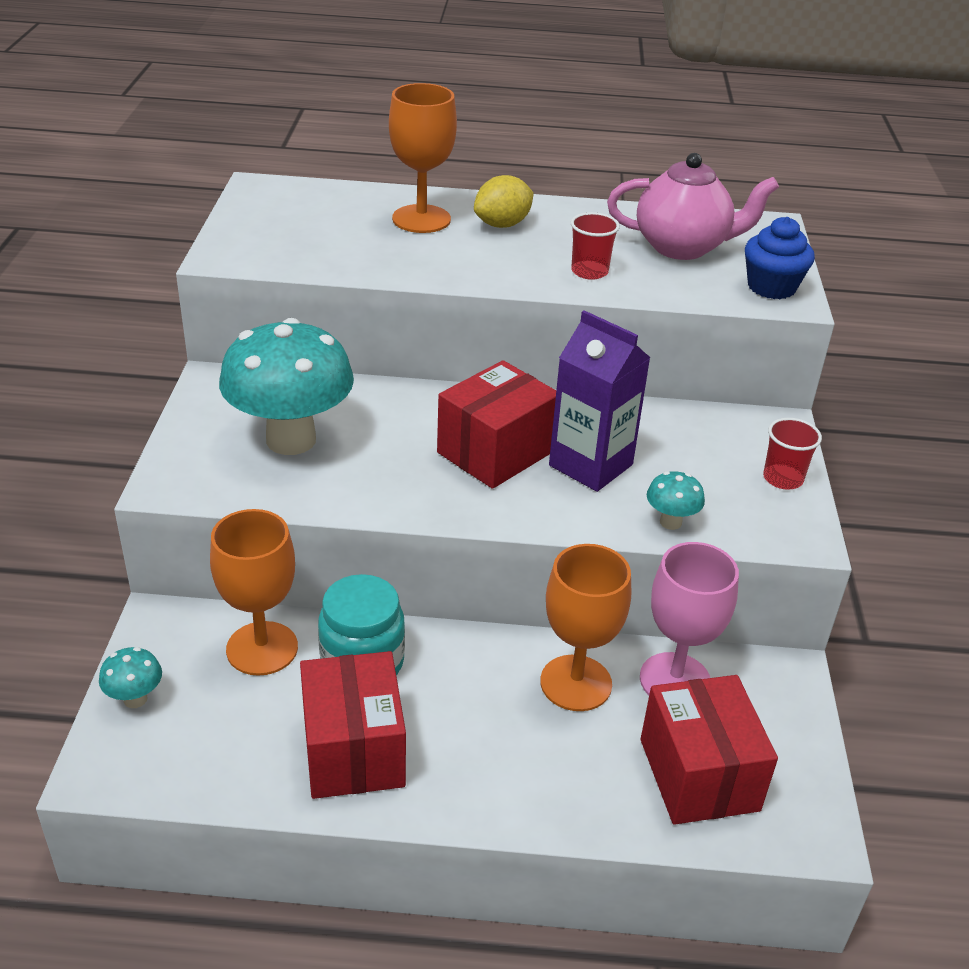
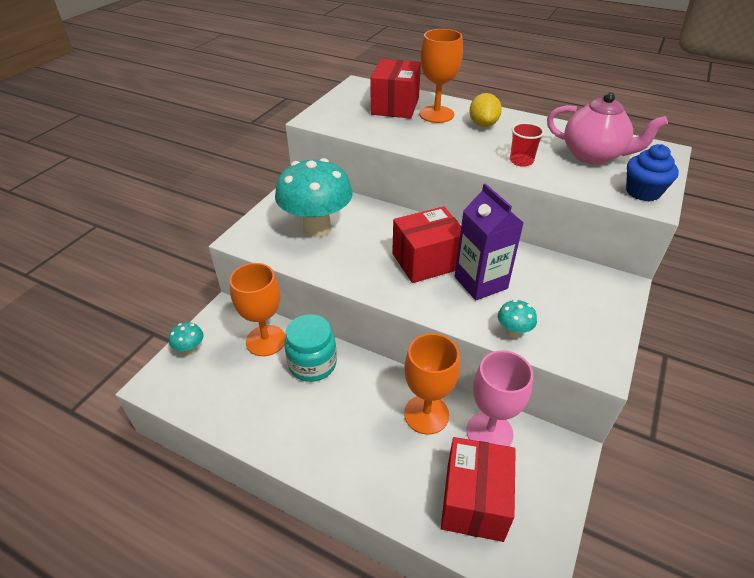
camera: 25 degrees right, 5 degrees up
red box [300,651,406,799] -> red box moved to [370,59,421,119]
yellow lemon [474,175,534,228] -> yellow lemon turned 75 degrees counterclockwise [469,93,502,127]
red cup [763,418,822,489] -> none

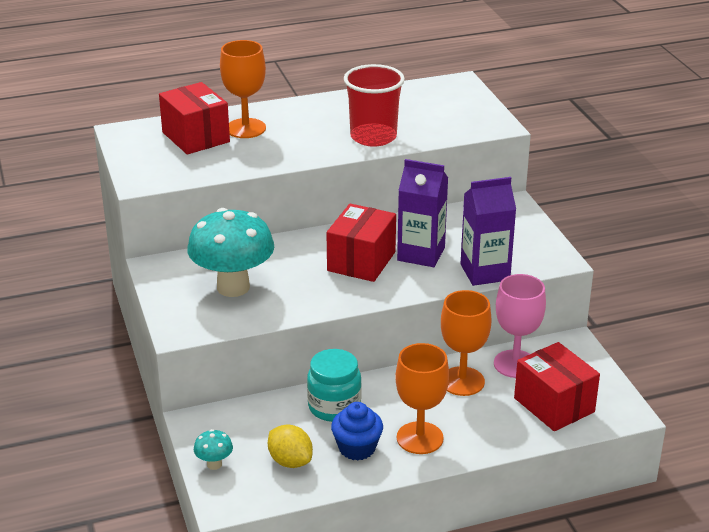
camera: 45 degrees left, 10 degrees down
orange goblet [229,263,286,356] -> orange goblet moved to [395,343,449,454]
yellow lemon [469,93,502,127] -> yellow lemon moved to [268,425,313,468]
turquoise mushroom [498,300,537,338] -> purple carton [460,177,516,286]
red cup [510,123,544,167] -> red cup [344,64,405,147], size x1.90
pink teapot [547,92,668,165] -> none
blue cupcake [626,144,679,201] -> blue cupcake moved to [331,402,383,461]

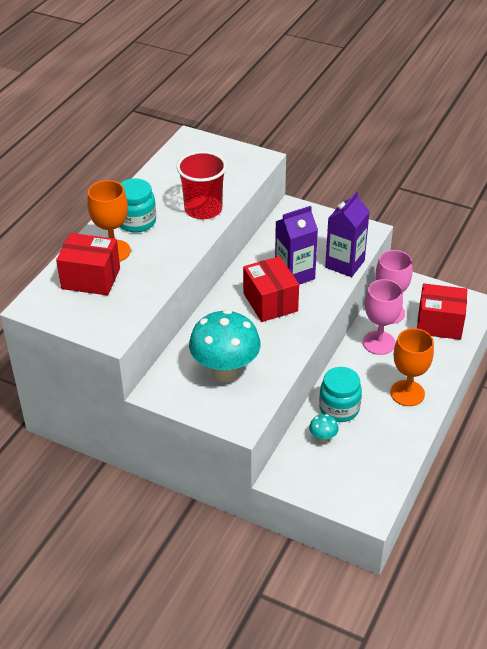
camera: 45 degrees left, 10 degrees up
turquoise mushroom [194,429,233,470] -> turquoise mushroom moved to [309,414,339,443]
yellow lemon [268,425,313,468] -> none
blue cupcake [331,402,383,461] -> none
orange goblet [441,290,491,396] -> pink goblet [363,279,403,355]
none -> turquoise jar [120,178,156,233]

